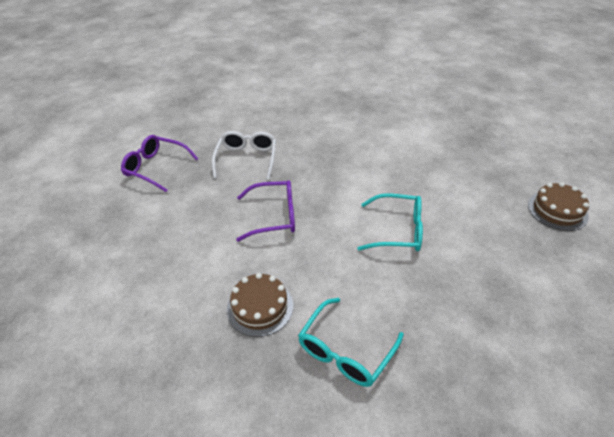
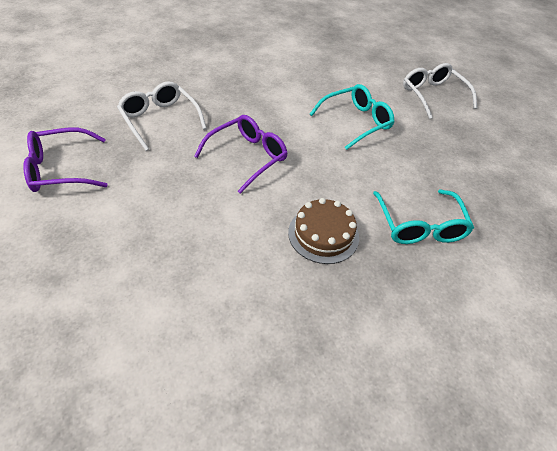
camera: 45 degrees left, 5 degrees up
brown cake [528,182,589,231] -> none
none -> white glasses [403,63,477,119]

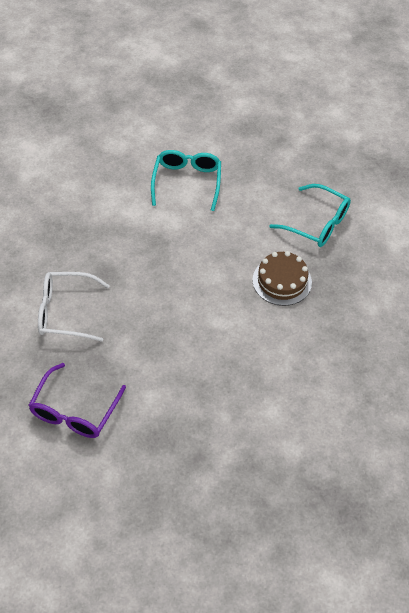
camera: 50 degrees left, 5 degrees up
purple glasses [194,115,288,194] -> none
white glasses [403,63,477,119] -> none

